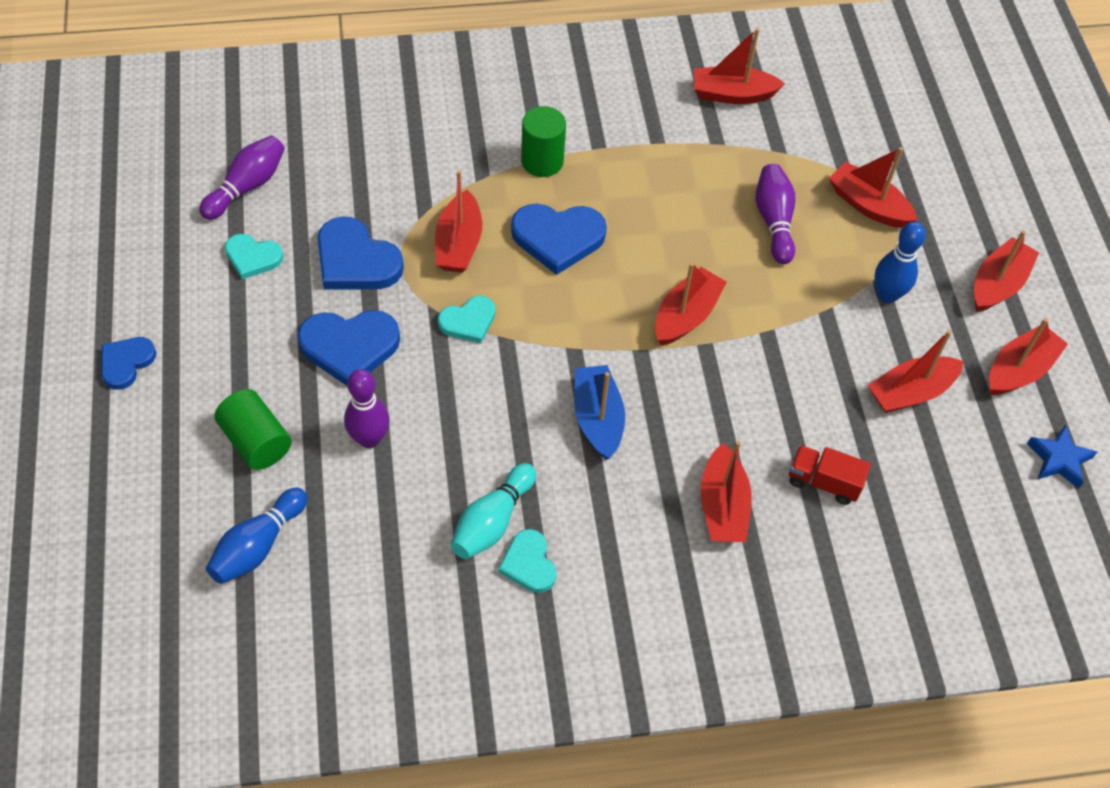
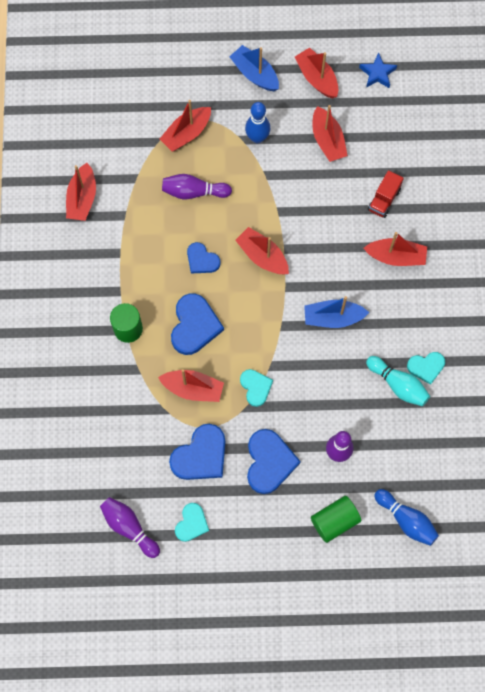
camera: 80 degrees left, 15 degrees up
blue heart [101,337,156,390] -> blue heart moved to [187,242,221,274]
red boat [974,230,1039,312] -> blue boat [229,45,279,91]

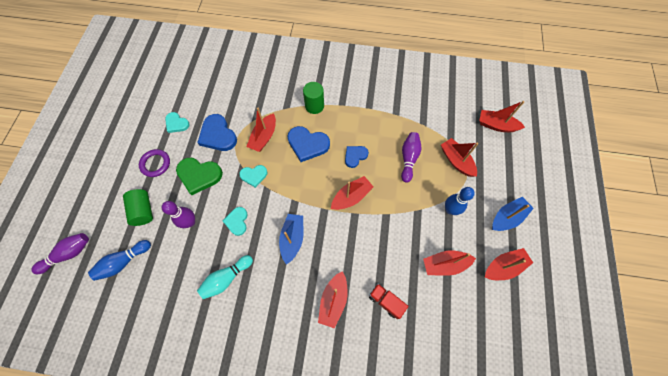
camera: 100 degrees right, 5 degrees down
red boat [66,163,96,221] -> red boat moved to [479,101,525,132]
purple bowling pin [100,497,160,558] -> purple bowling pin moved to [31,233,89,274]
blue heart [247,429,301,494] -> green heart [176,158,223,195]
blue star [359,53,397,88] -> none
turquoise heart [407,352,445,385] -> turquoise heart moved to [223,207,248,236]
none -> purple ring [139,149,170,177]

